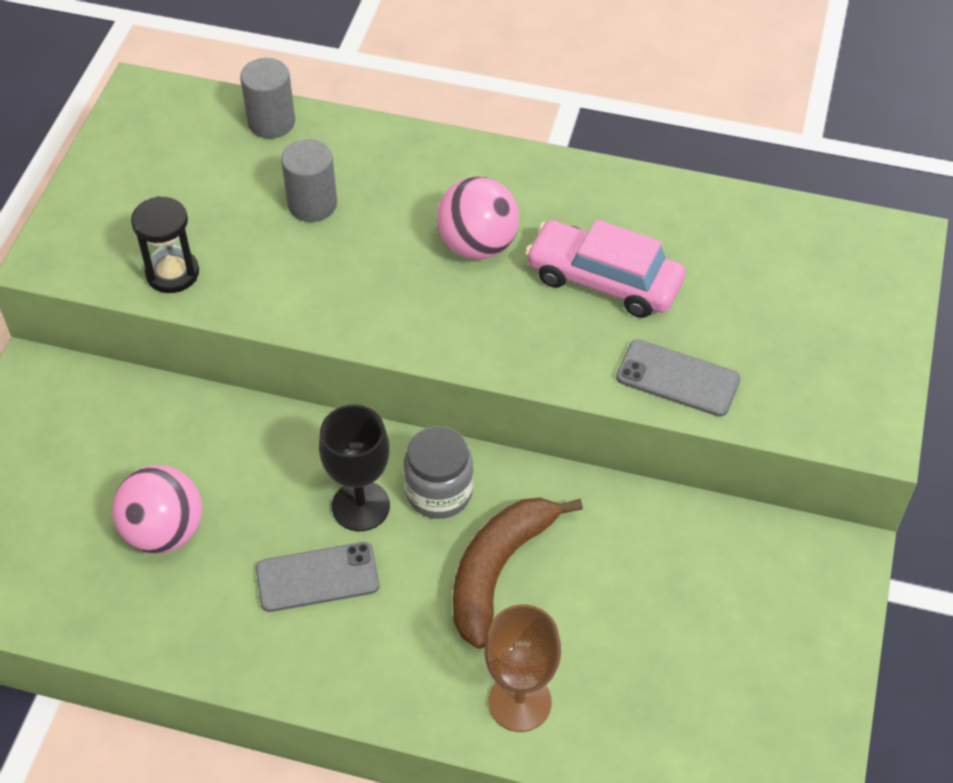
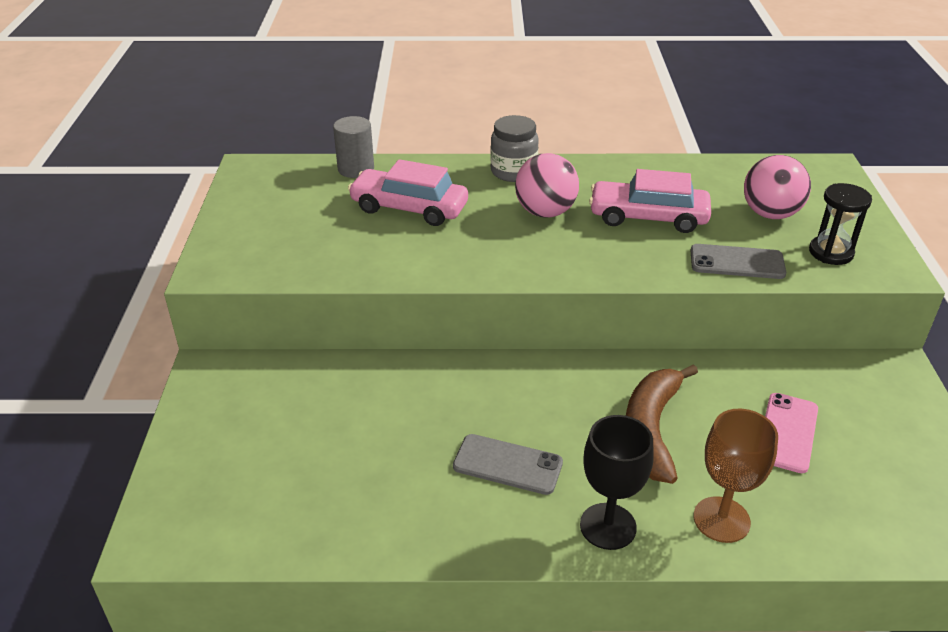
camera: 15 degrees left, 15 degrees down
pink ball [112,465,202,554] -> pink ball moved to [744,155,811,219]
black hourglass [131,196,199,293] -> black hourglass moved to [809,183,872,265]
grey phone [256,542,380,612] -> grey phone turned 45 degrees clockwise [453,434,563,495]
grey cylinder [281,139,337,222] -> pink car [348,159,468,226]
black goblet [319,405,390,531] -> black goblet moved to [580,415,654,550]
grey jar [404,426,473,519] -> grey jar moved to [490,115,539,182]
none -> pink phone [765,393,818,473]

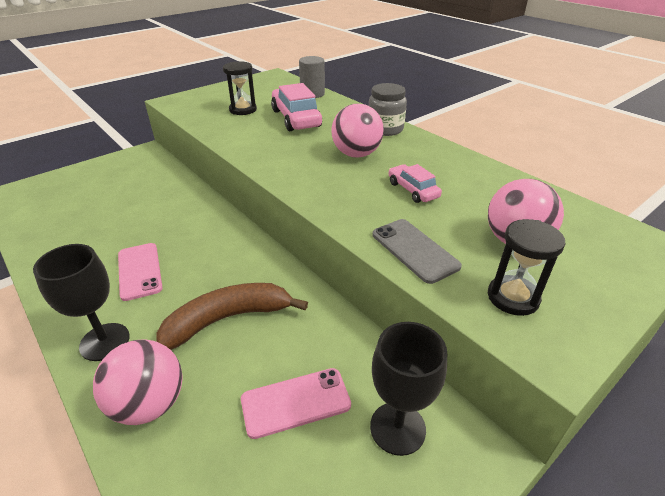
camera: 50 degrees right, 0 degrees up
grey phone [453,434,563,495] -> pink phone [118,243,163,301]
pink car [589,169,711,233] -> pink car [389,164,442,203], size x0.58
brown goblet [694,409,778,543] -> pink ball [93,340,182,425]
none -> black hourglass [223,61,257,115]
none -> black goblet [370,322,447,456]

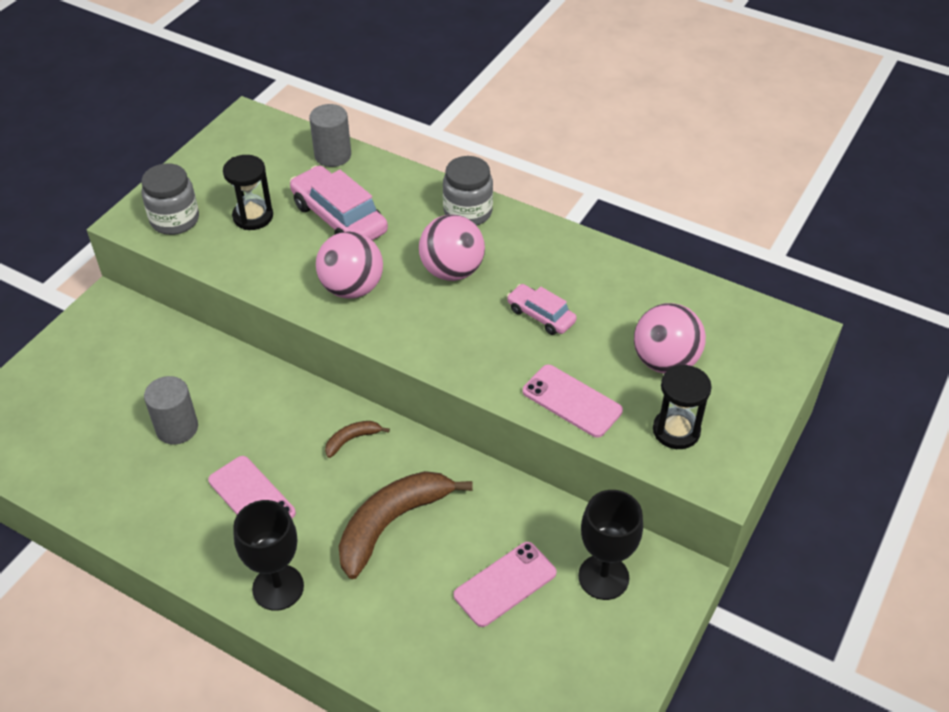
camera: 20 degrees left, 10 degrees up
pink ball [93,340,182,425] -> pink ball moved to [316,231,383,299]
grey phone [372,219,462,284] -> pink phone [523,365,623,438]
none -> grey jar [141,163,199,235]
none -> grey cylinder [144,376,198,445]
none -> brown banana [325,421,390,458]

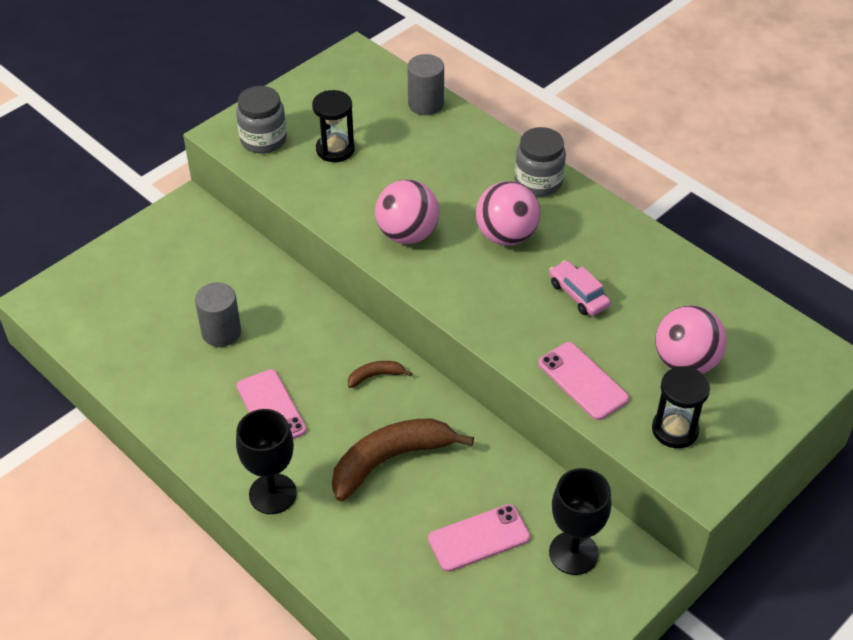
camera: 15 degrees right, 0 degrees up
pink car [290,166,388,241] -> none

